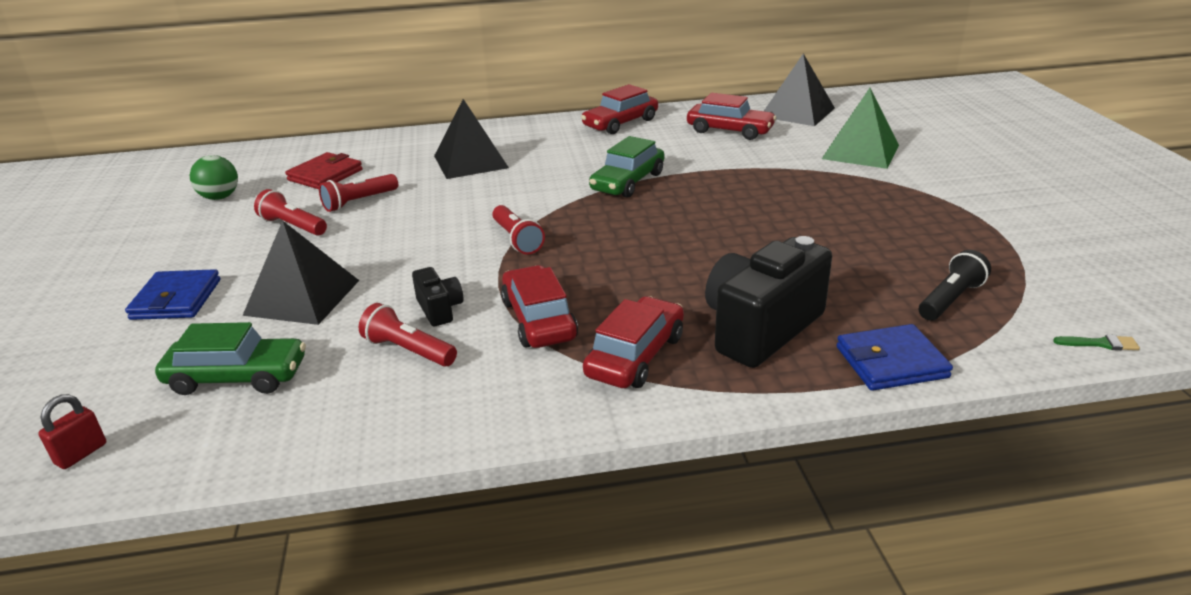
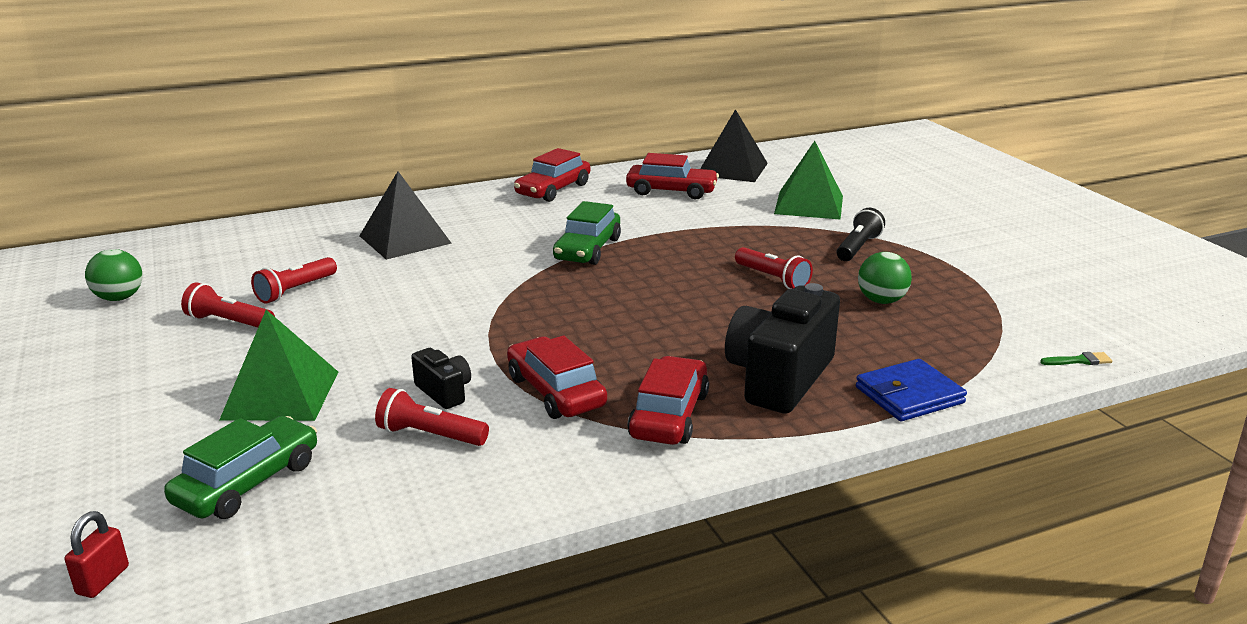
camera: 15 degrees left, 5 degrees down
blue wallet [125,269,220,320] -> none
green car [155,322,306,395] -> green car turned 45 degrees counterclockwise [164,416,317,519]
black pyramid [242,220,359,325] -> green pyramid [219,310,338,421]
red wallet [285,152,363,189] -> none
red flashlight [492,205,545,255] -> red flashlight moved to [735,247,813,289]
black flashlight [919,250,991,321] -> black flashlight moved to [837,208,885,261]
none -> green ball [858,252,912,304]

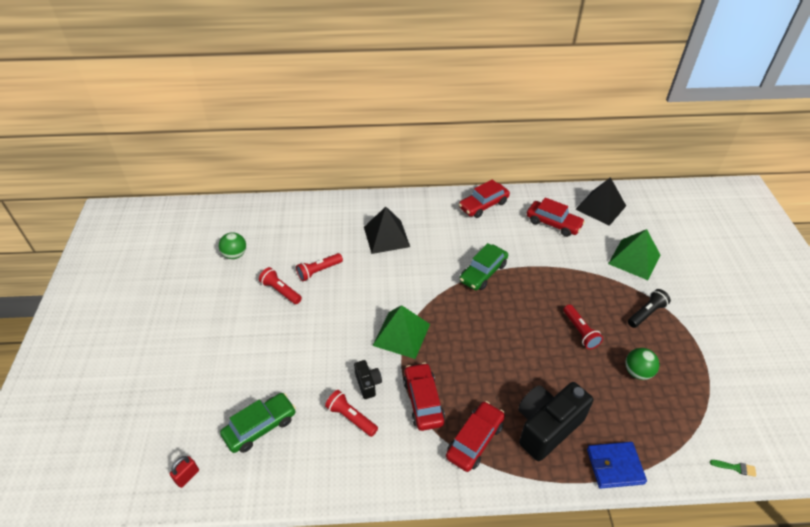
camera: 20 degrees right, 20 degrees up
green pyramid [219,310,338,421] -> green pyramid moved to [372,305,430,359]

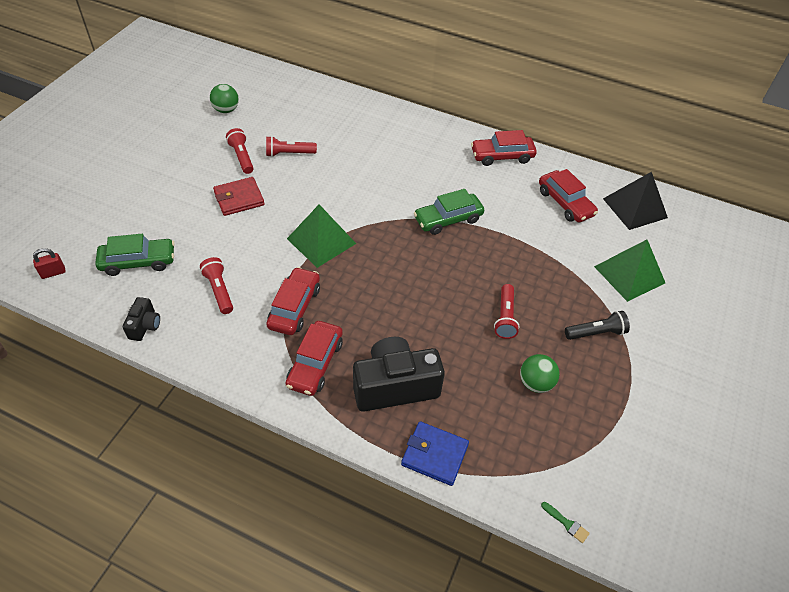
camera: 25 degrees right, 5 degrees up
black camera [354,360,382,399] -> black camera moved to [123,297,160,341]
black pyramid [364,207,410,254] -> none
red car [446,401,505,472] -> red car turned 135 degrees clockwise [286,321,343,396]
none -> red wallet [213,177,265,216]

